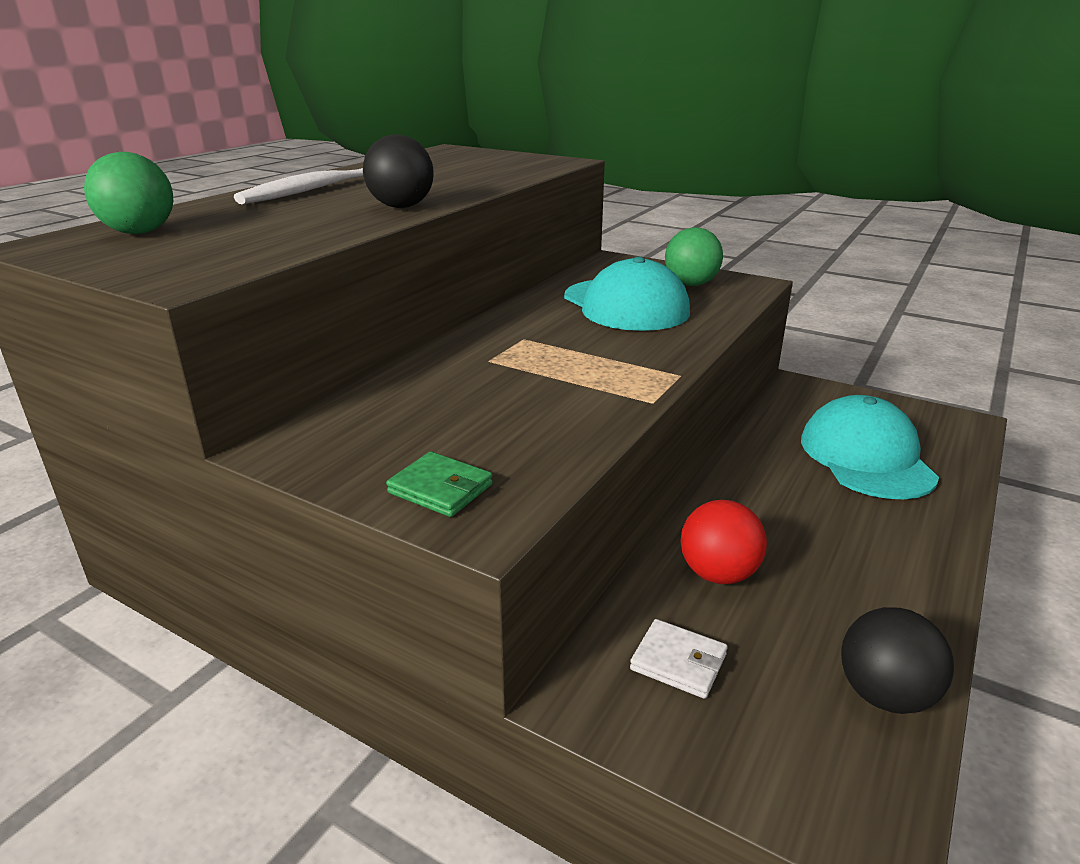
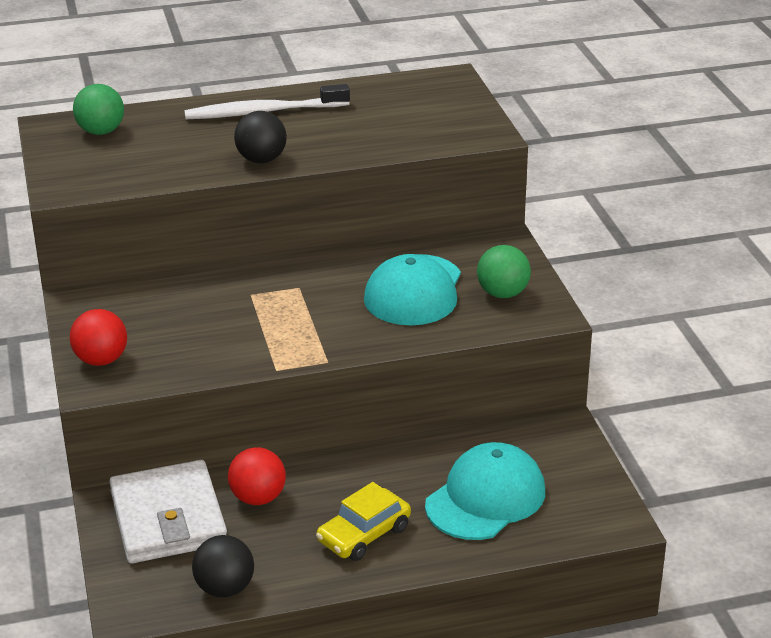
camera: 45 degrees right, 5 degrees up
green wallet [386,451,493,517] -> red ball [70,309,127,366]
white wallet [630,619,727,699] -> white wallet [109,460,227,564], size x2.37
none -> yellow car [316,482,411,561]

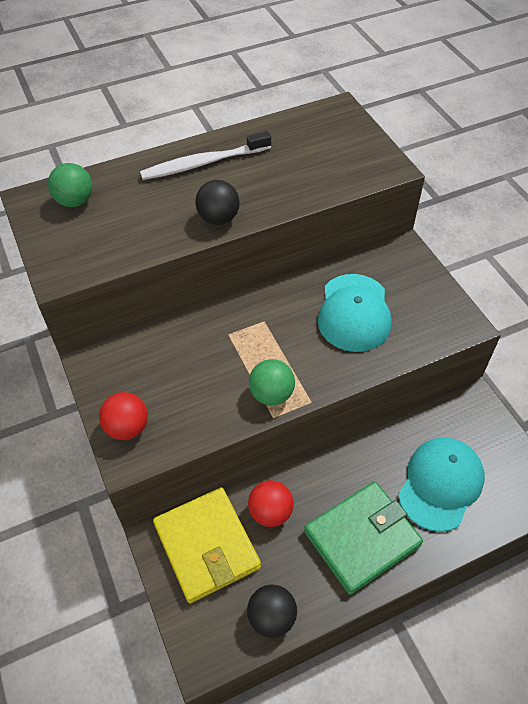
camera: 10 degrees left, 20 degrees up
white wallet [109,460,227,564] -> yellow wallet [153,487,261,603]
yellow car [316,482,411,561] -> green wallet [304,481,423,595]
green ball [477,245,531,298] -> green ball moved to [249,359,295,405]

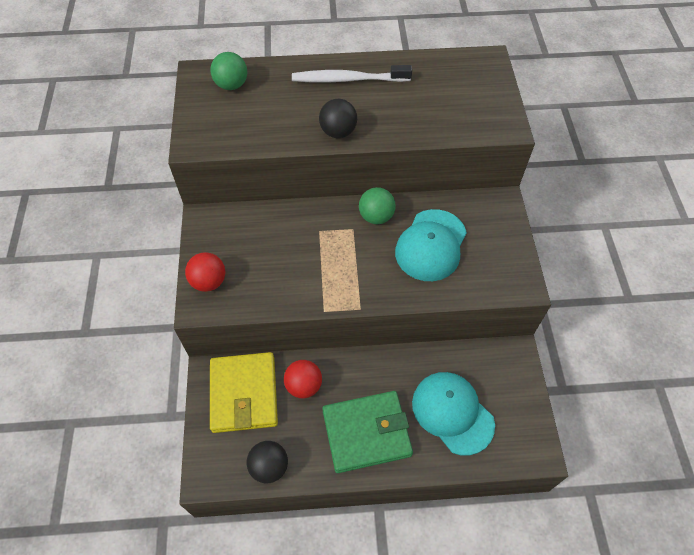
camera: 20 degrees right, 5 degrees up
green ball [249,359,295,405] -> green ball moved to [359,187,396,224]
turquoise cap [398,437,485,532] -> turquoise cap turned 90 degrees counterclockwise [412,372,495,455]

